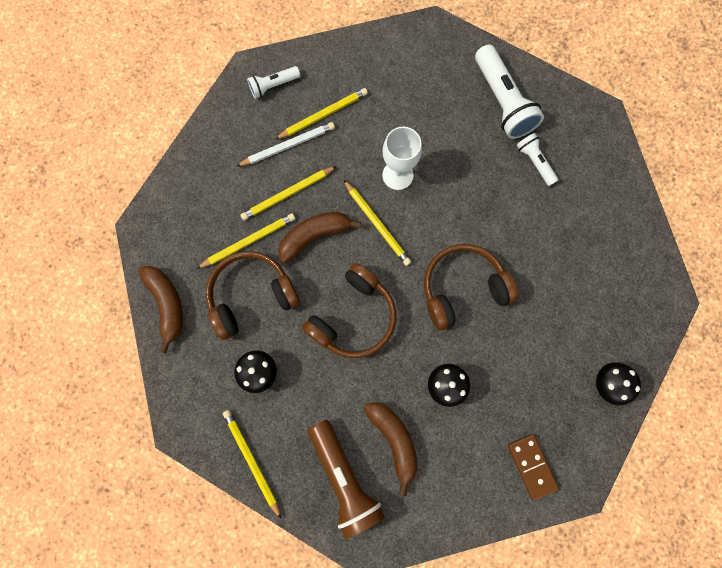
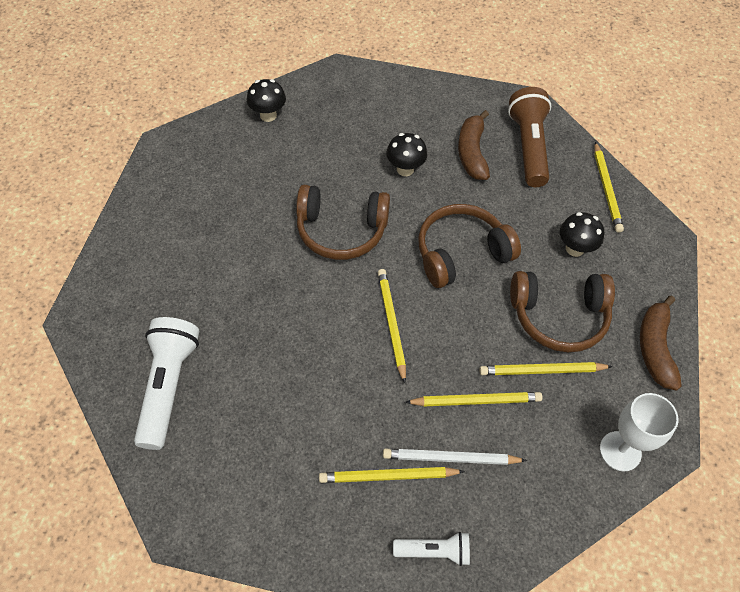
camera: 155 degrees left, 20 degrees down
brown banana [278,212,361,263] -> none
white goblet [382,127,422,190] -> white goblet moved to [600,393,679,471]
brown domino [508,434,559,501] -> none
white flashlight [517,133,558,186] -> none

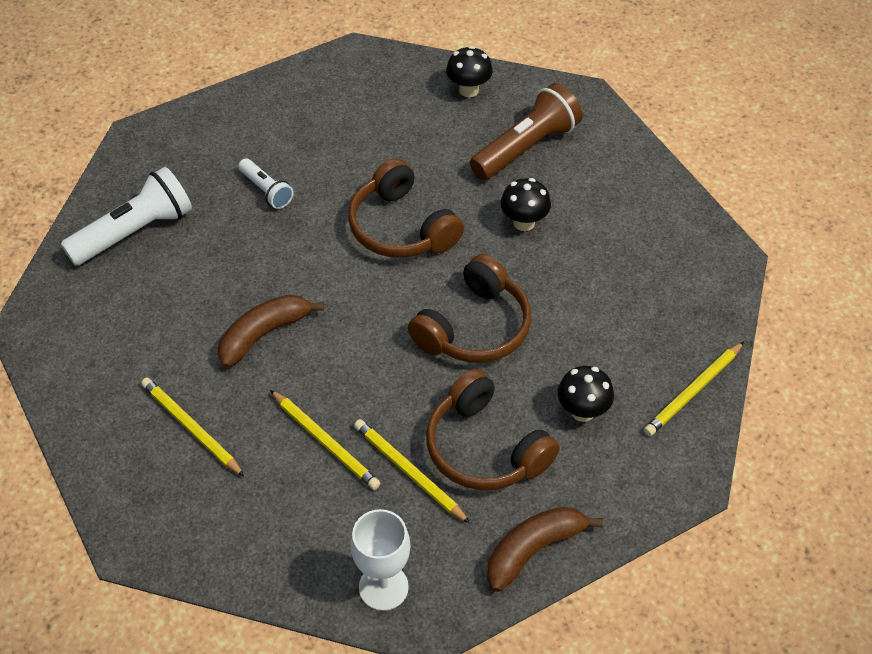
camera: 50 degrees right, 5 degrees down
yellow pencil [378,269,406,383] -> none
white pencil [383,449,527,465] -> none
white flashlight [393,532,470,566] -> white flashlight moved to [238,158,293,209]
brown headphones [418,204,521,288] -> brown headphones turned 105 degrees clockwise [408,254,531,363]
brown banana [458,110,490,180] -> brown banana moved to [218,295,324,368]
brown flashlight [508,87,551,187] -> brown flashlight moved to [470,83,582,180]

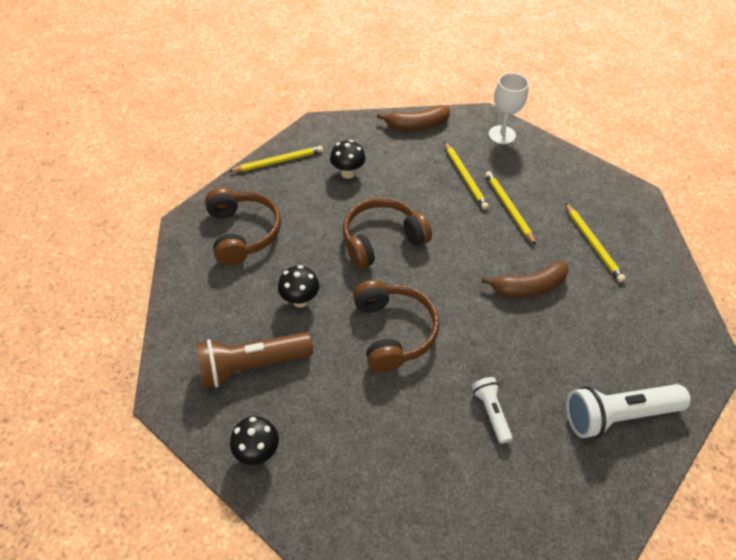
camera: 155 degrees left, 0 degrees up
brown headphones [426,369,559,490] -> brown headphones moved to [205,187,281,266]

